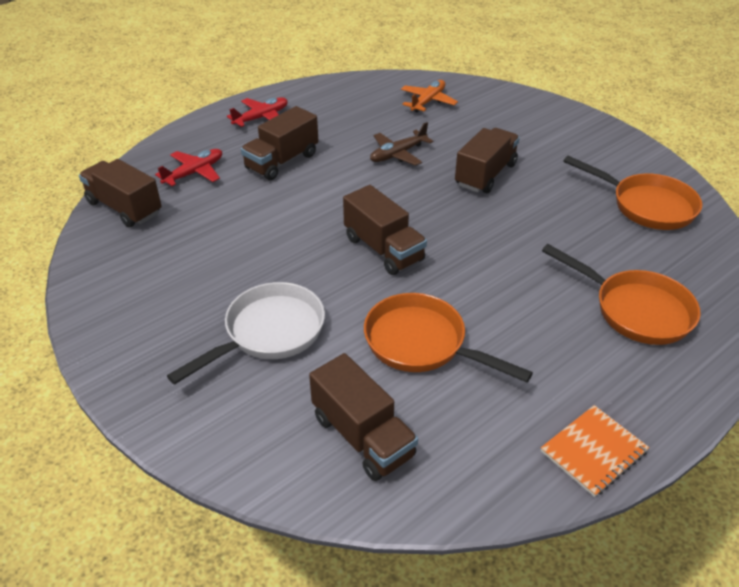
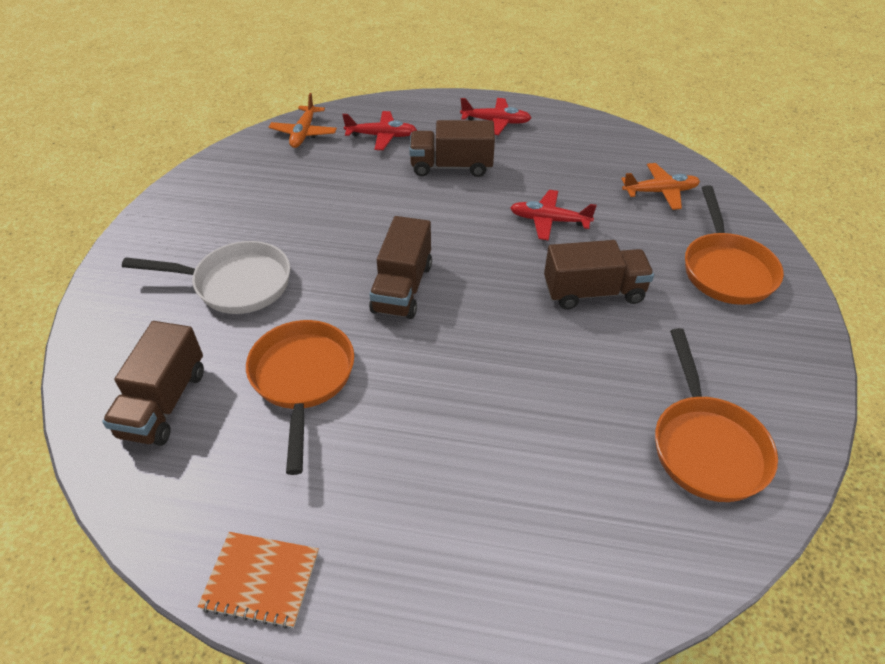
camera: 50 degrees right, 5 degrees up
brown truck [79,159,162,227] -> orange plane [269,93,337,148]
brown plane [370,122,433,166] -> red plane [510,190,597,240]
orange pan [542,244,701,345] -> orange pan moved to [685,185,784,305]

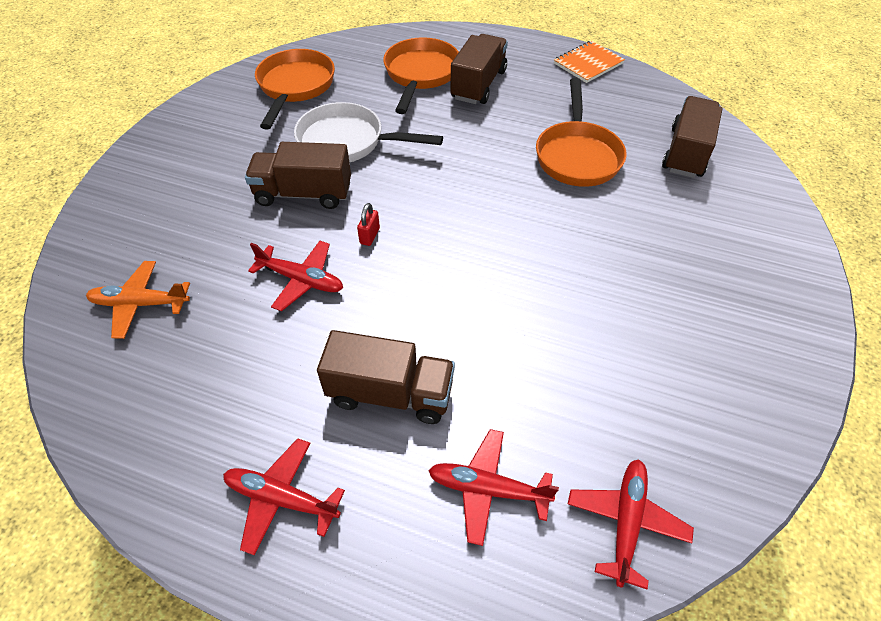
camera: 170 degrees left, 5 degrees up
white pan [122,241,290,314] -> white pan moved to [294,102,443,163]
orange notebook [198,532,319,629] -> orange notebook turned 60 degrees counterclockwise [554,41,625,83]
orange plane [269,93,337,148] -> red plane [568,459,694,589]
brown truck [369,216,432,319] -> brown truck moved to [450,34,508,104]
orange pan [685,185,784,305] -> orange pan moved to [383,37,459,114]
none -> red padlock [357,203,380,246]

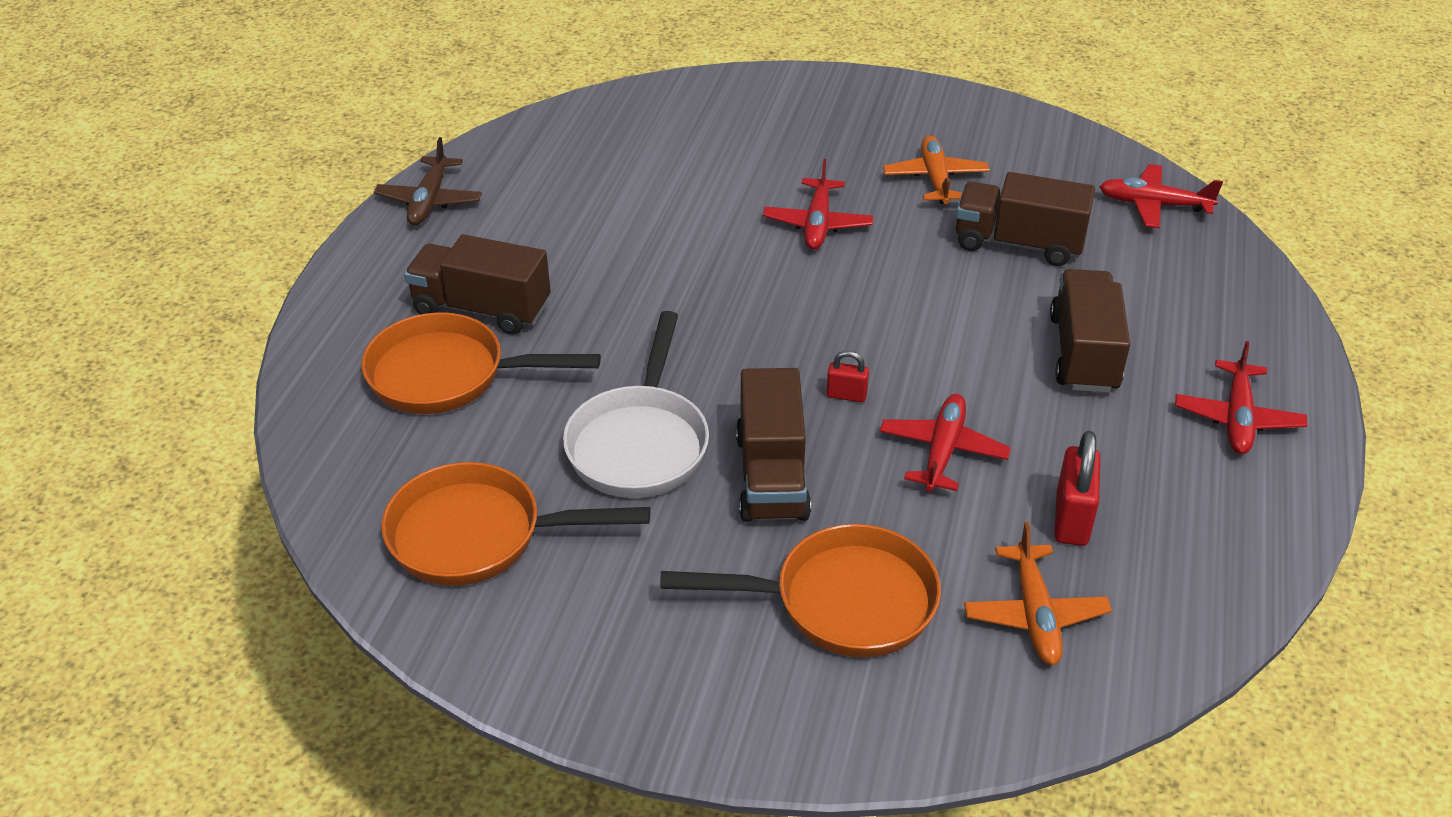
camera: 95 degrees left, 10 degrees down
red plane [428,429,559,546] -> red plane moved to [763,159,873,250]
orange pan [536,78,627,187] -> orange pan moved to [660,524,941,658]
orange notebook [554,41,625,83] -> brown plane [374,137,482,225]
brown truck [662,96,723,178] -> brown truck moved to [956,172,1095,266]
none -> orange plane [883,135,990,204]
none -> red padlock [1054,431,1100,546]

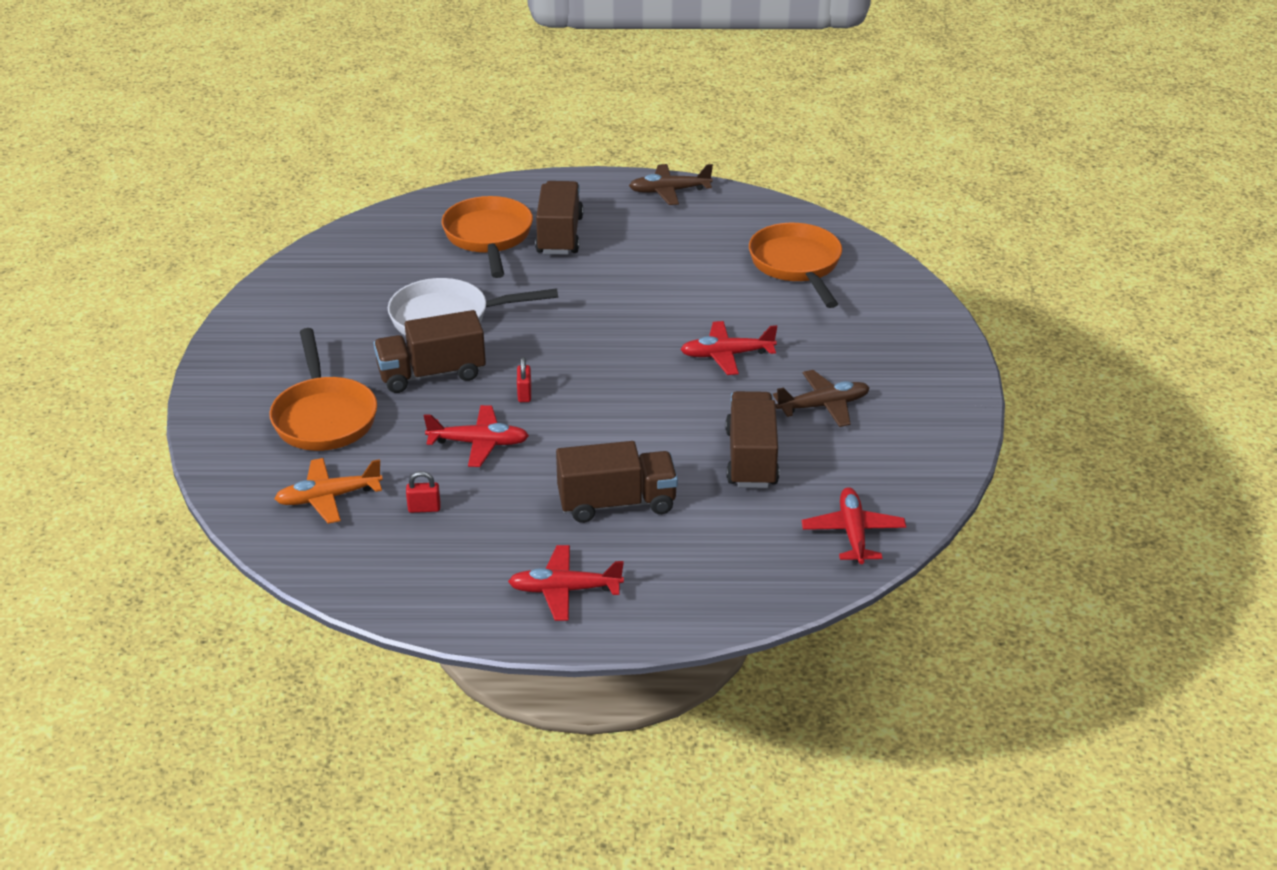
camera: 75 degrees right, 5 degrees down
orange pan [381,462,650,586] -> orange pan moved to [749,223,842,308]
orange plane [883,135,990,204] -> brown plane [773,370,870,427]
red padlock [1054,431,1100,546] -> red padlock [406,471,441,513], size x0.57

